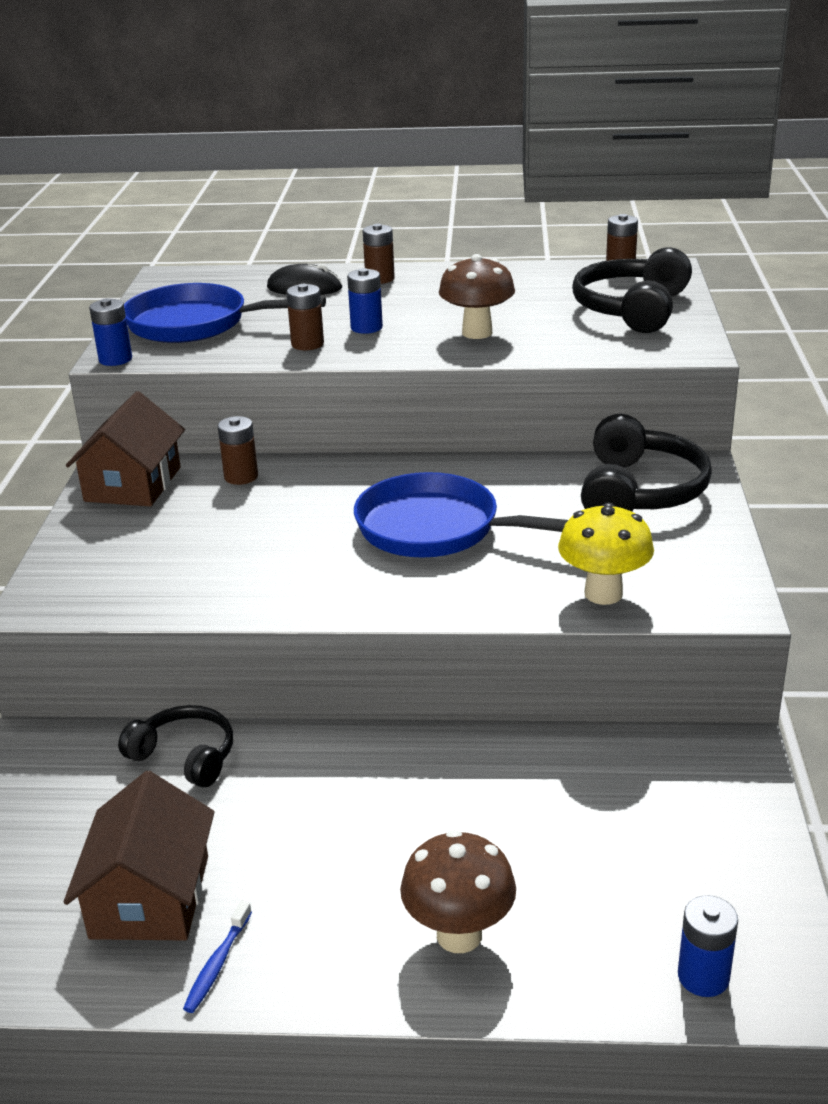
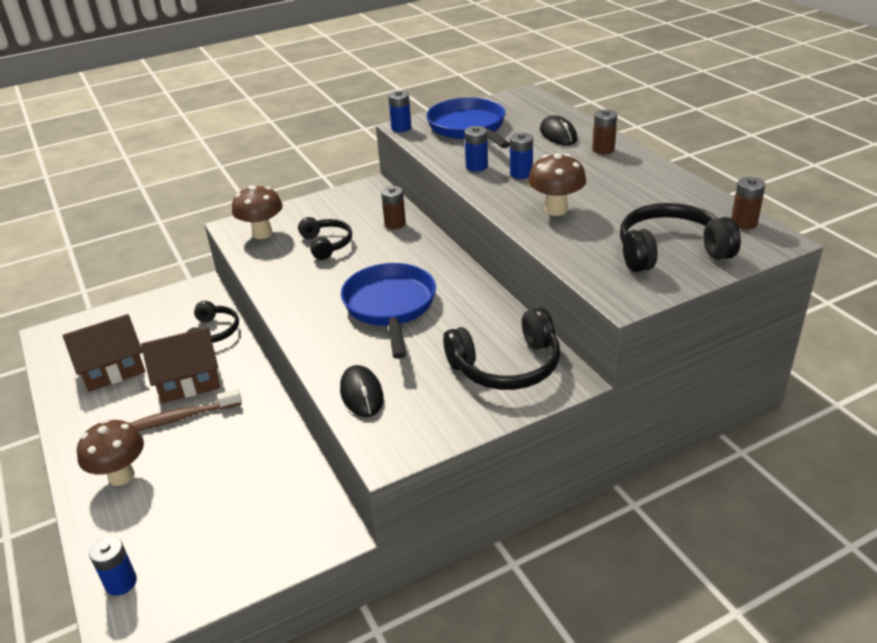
camera: 60 degrees right, 5 degrees up
brown house [66,391,185,507] -> brown house moved to [141,327,220,403]
blue toothbrush [183,901,252,1013] -> none
brown battery [286,284,324,350] -> blue battery [464,126,488,172]
yellow mushroom [558,503,654,605] -> black mouse [340,365,384,417]
none -> brown toothbrush [130,389,242,431]
none -> brown mushroom [232,185,283,239]
none -> black headphones [298,217,352,260]

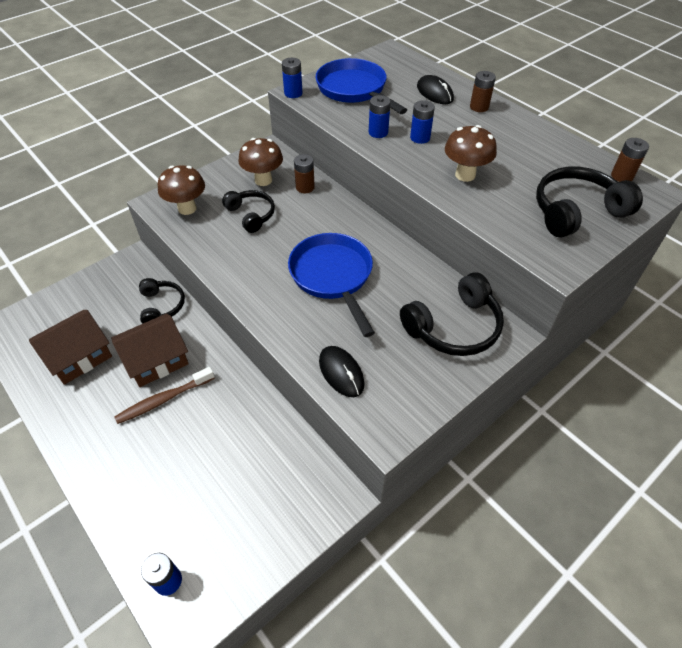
camera: 15 degrees left, 15 degrees up
brown mushroom [77,419,144,486] -> brown mushroom moved to [238,138,283,186]

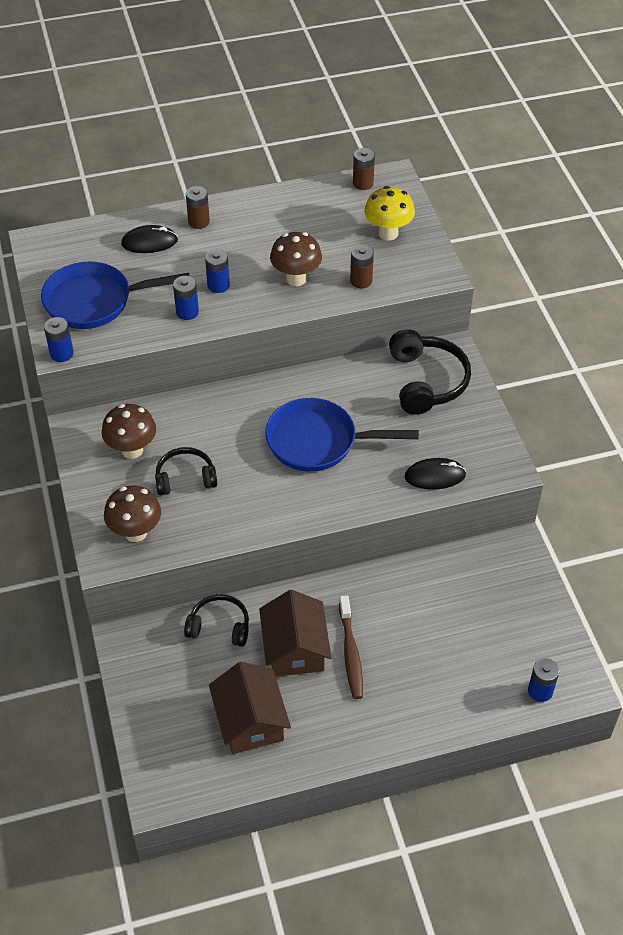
camera: 65 degrees left, 0 degrees up
brown battery [294,154,315,193] -> brown battery moved to [350,245,374,288]
black headphones [536,167,643,238] -> yellow mushroom [364,186,415,240]

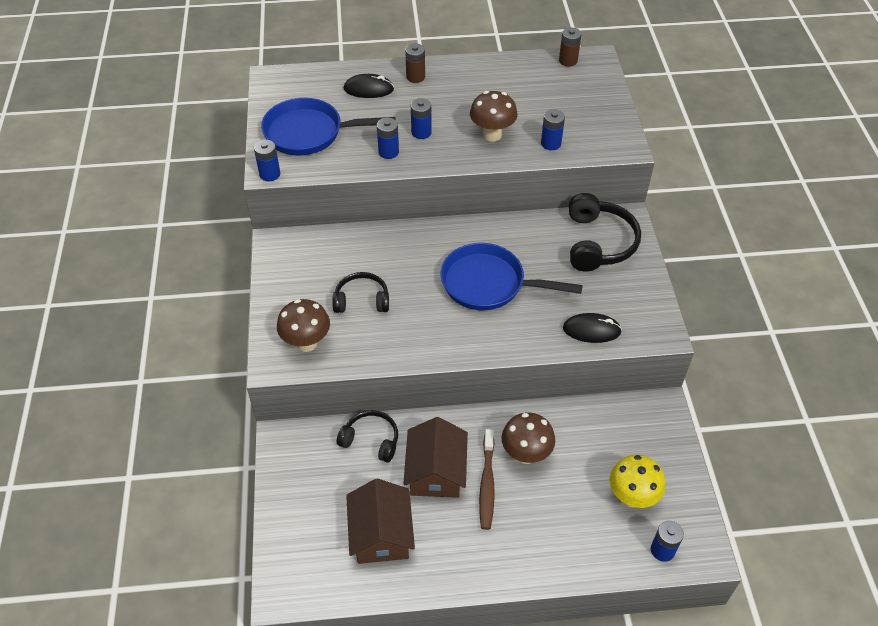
camera: 10 degrees right, 0 degrees up
brown mushroom [102,404,156,459] -> brown mushroom moved to [502,412,555,464]
brown battery [350,245,374,288] -> blue battery [541,109,565,150]
yellow mushroom [364,186,415,240] -> yellow mushroom moved to [610,455,666,508]

